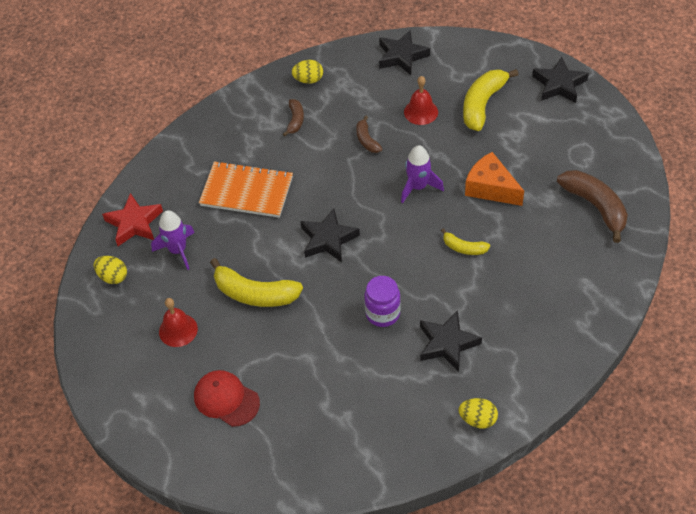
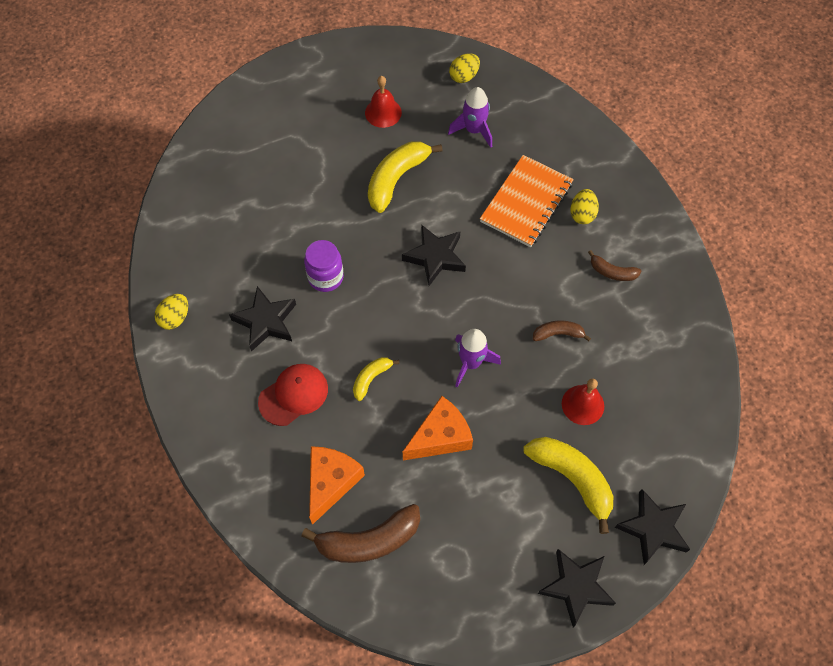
camera: 105 degrees right, 10 degrees up
red star [102,193,163,246] -> none
red cap [194,370,260,427] -> red cap moved to [258,364,328,426]
yellow egg [292,60,323,84] -> yellow egg moved to [570,189,599,224]
black star [379,30,430,75] -> black star moved to [615,489,690,565]
none -> orange cheese [309,446,365,525]

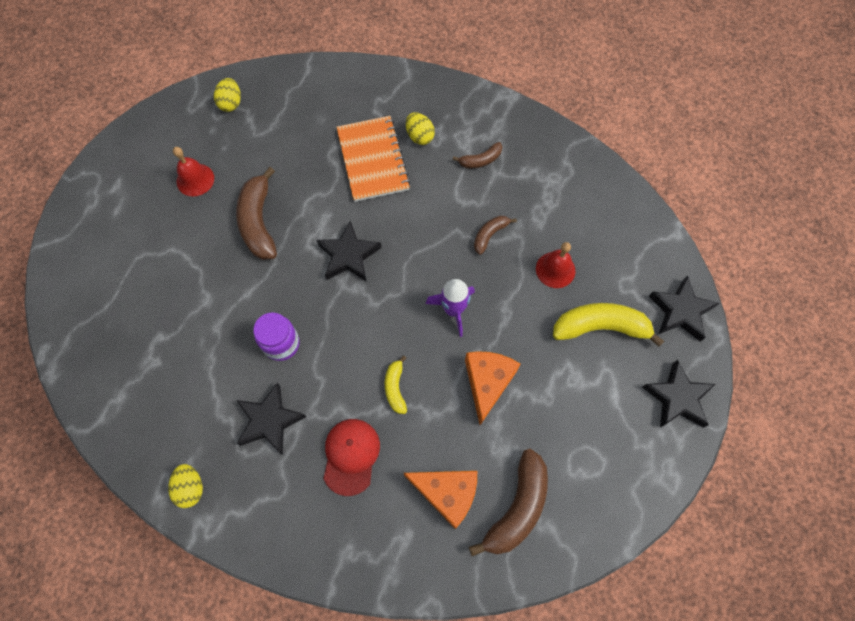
camera: 45 degrees left, 5 degrees up
orange cheese [309,446,365,525] -> orange cheese turned 135 degrees clockwise [404,471,477,529]
yellow banana [368,141,443,213] -> brown banana [236,167,277,260]
purple rocket [448,87,492,148] -> none

